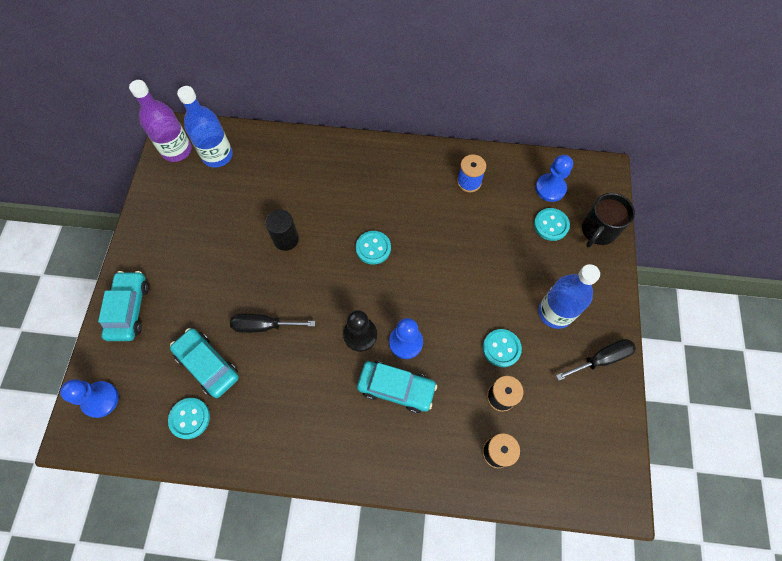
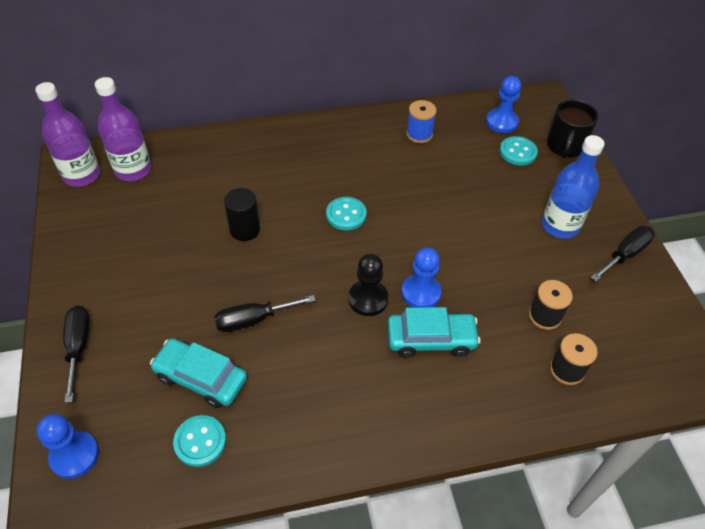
camera: 20 degrees left, 15 degrees down
turquoise car [98,271,149,341] -> black screwdriver [63,306,90,403]
blue bottle [177,86,233,168] -> purple bottle [95,77,151,181]
turquoise button [483,329,522,367] -> none

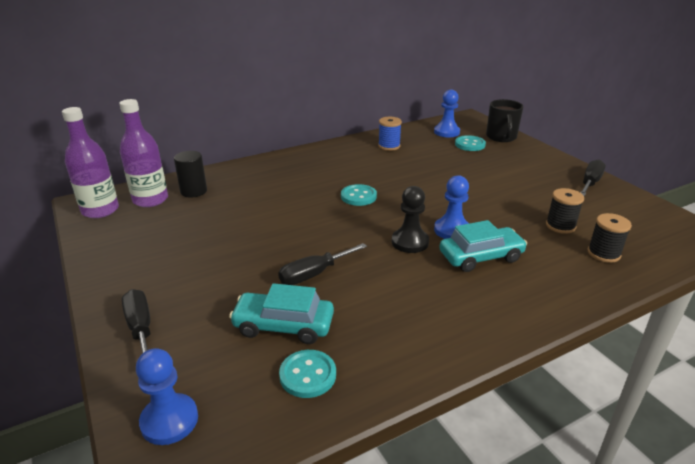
camera: 15 degrees left, 20 degrees down
black cylinder [224,188,260,241] -> black cylinder moved to [174,151,207,198]
blue bottle [542,135,605,239] -> none

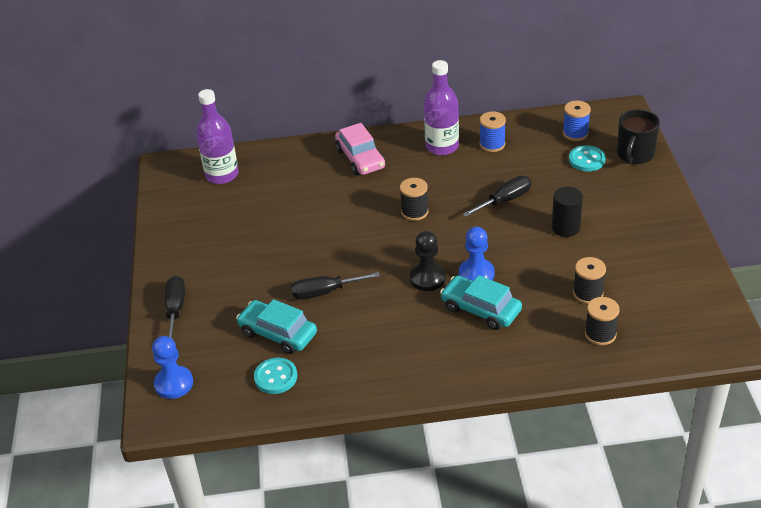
camera: 25 degrees right, 10 degrees up
purple bottle [62,107,119,218] -> purple bottle moved to [424,60,459,155]
black cylinder [174,151,207,198] -> black cylinder moved to [552,187,583,237]
turquoise button [341,184,377,206] -> black spool [400,178,428,221]
blue pawn [434,90,460,137] -> blue spool [563,101,591,141]
turquoise car [439,220,527,272] -> turquoise car turned 150 degrees counterclockwise [440,275,522,330]
black screwdriver [580,159,606,196] -> black screwdriver moved to [463,176,531,217]
none -> pink car [335,123,385,175]

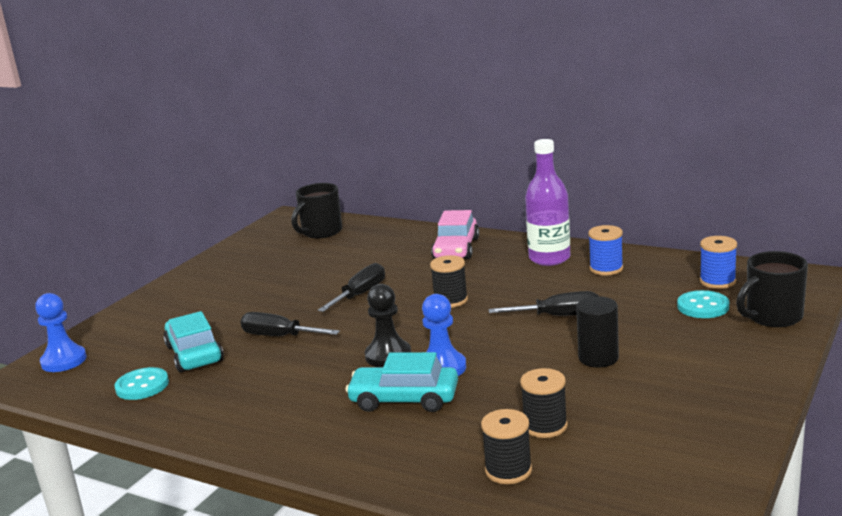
camera: 35 degrees right, 20 degrees down
black screwdriver [165,276,185,339] -> black screwdriver moved to [318,263,385,312]
purple bottle [196,89,239,184] -> black mug [291,183,342,238]
turquoise car [440,275,522,330] -> turquoise car turned 60 degrees counterclockwise [345,352,458,412]

